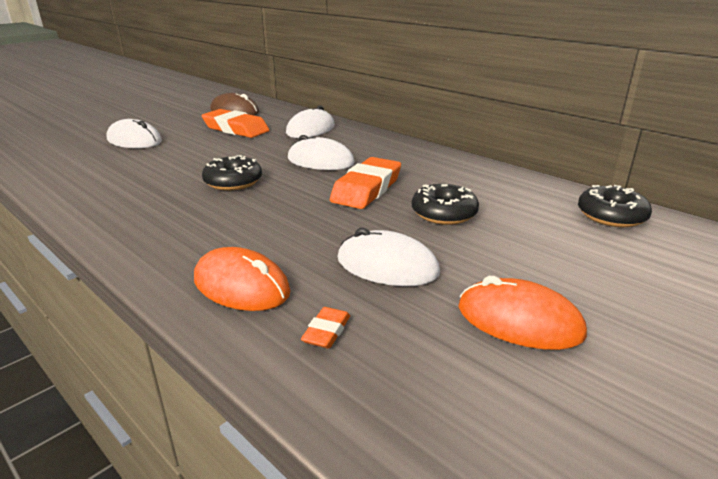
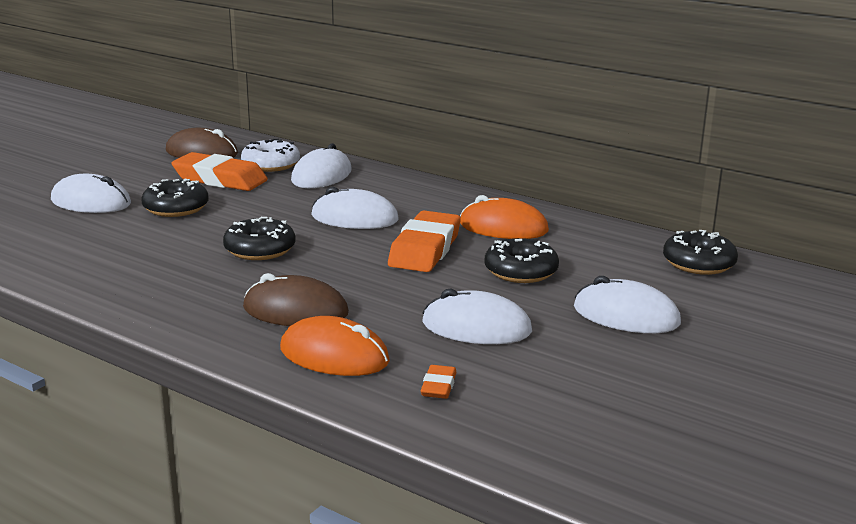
camera: 10 degrees left, 5 degrees down
orange mouse [458,276,587,350] -> orange mouse moved to [460,195,549,239]
none -> black donut [141,179,208,217]
none -> white donut [241,139,300,172]
none -> brown mouse [243,273,349,326]
none -> white mouse [574,276,681,333]

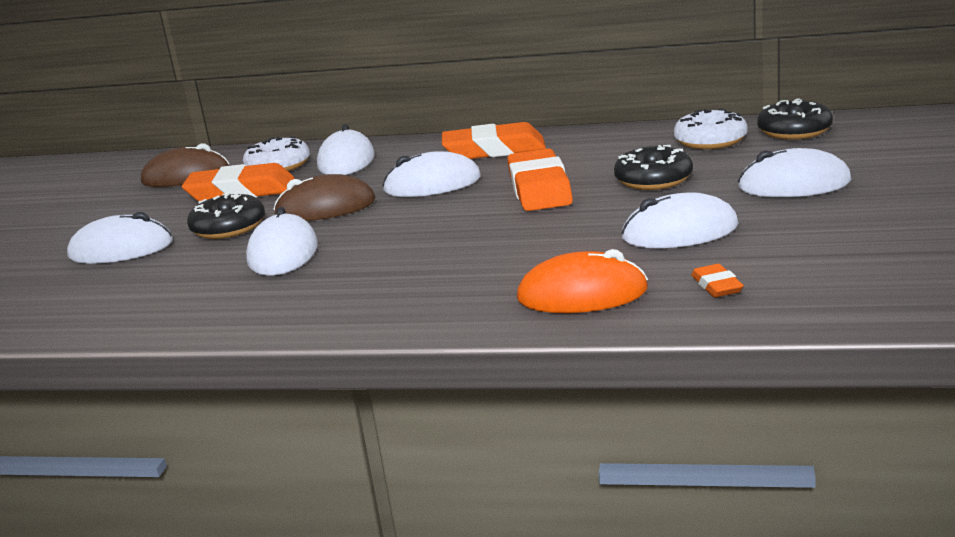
camera: 20 degrees left, 0 degrees up
black donut [223,217,296,260] -> none
brown mouse [243,273,349,326] -> brown mouse moved to [273,174,375,221]
orange mouse [460,195,549,239] -> none
none -> white mouse [246,207,318,276]
none -> orange eraser [442,122,546,159]
none -> white donut [674,108,747,149]

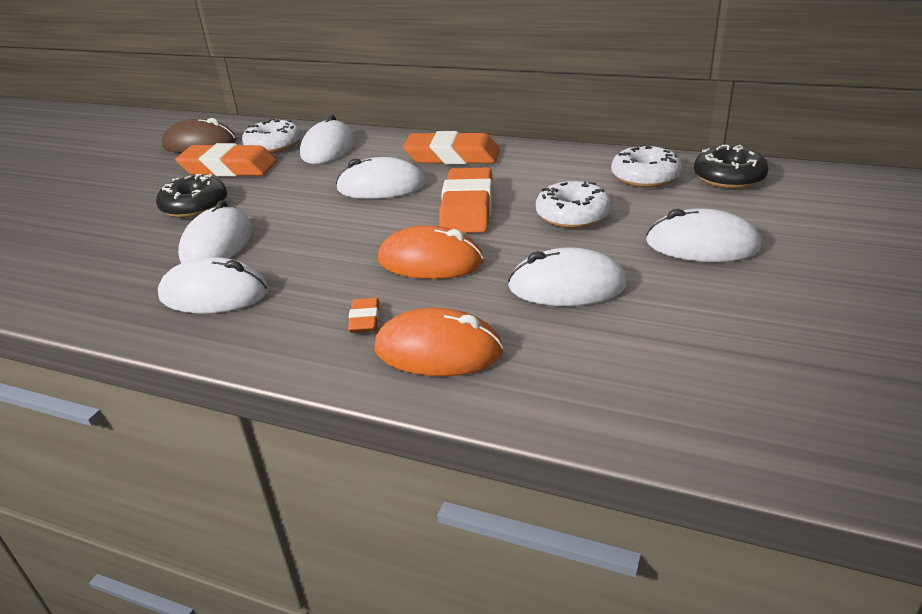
camera: 10 degrees right, 10 degrees up
white mouse [67,212,173,264] -> white mouse moved to [158,257,269,314]
brown mouse [273,174,375,221] -> none
black donut [614,145,693,190] -> white donut [536,181,612,228]
orange eraser [691,264,744,297] -> orange eraser moved to [348,298,379,333]
none -> orange mouse [378,225,484,279]

